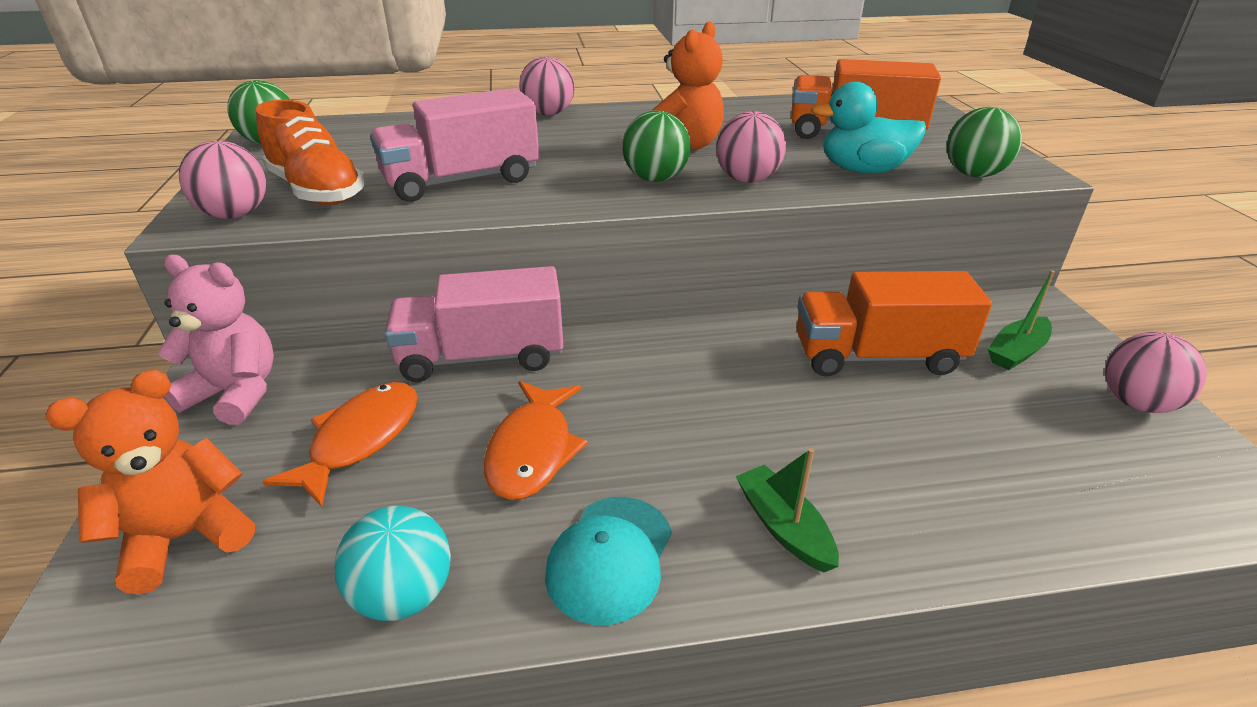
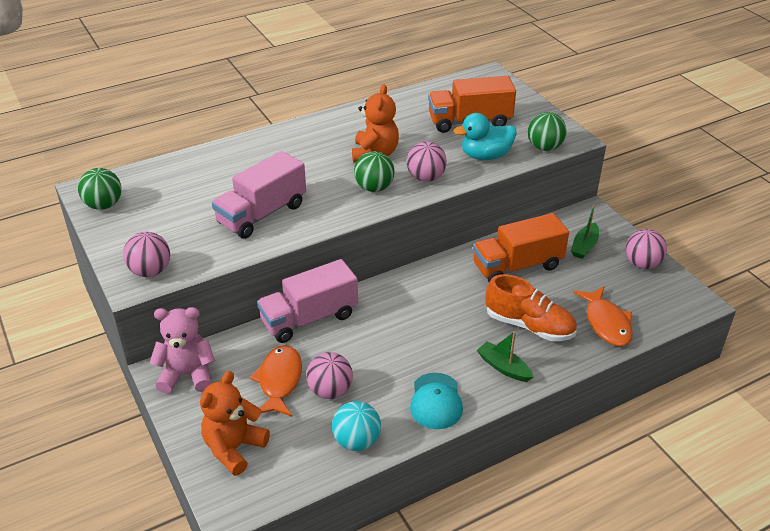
camera: 20 degrees left, 5 degrees up
orange shoe [256,100,365,205] -> orange shoe moved to [486,274,577,341]
orange fish [484,381,588,500] -> orange fish moved to [573,286,633,346]
pink ball [519,57,575,116] -> pink ball moved to [306,352,353,399]

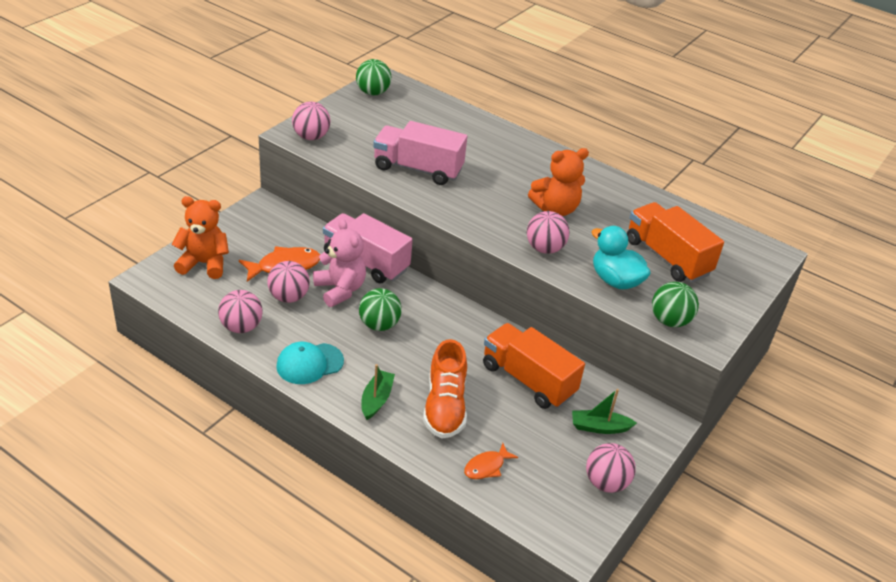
camera: 60 degrees right, 0 degrees up
pink teddy bear [150,307,215,394] -> pink teddy bear moved to [313,219,366,307]
turquoise ball [332,401,381,451] -> pink ball [218,290,263,333]
green ball [354,151,395,192] -> green ball moved to [359,288,402,331]
orange fish [573,286,633,346] -> orange fish [464,443,518,479], size x0.61

